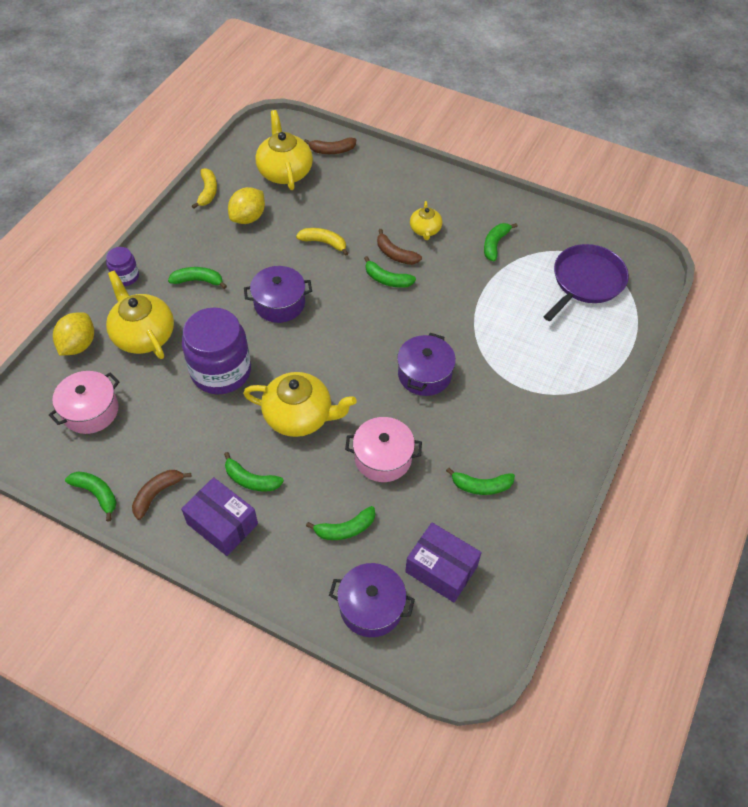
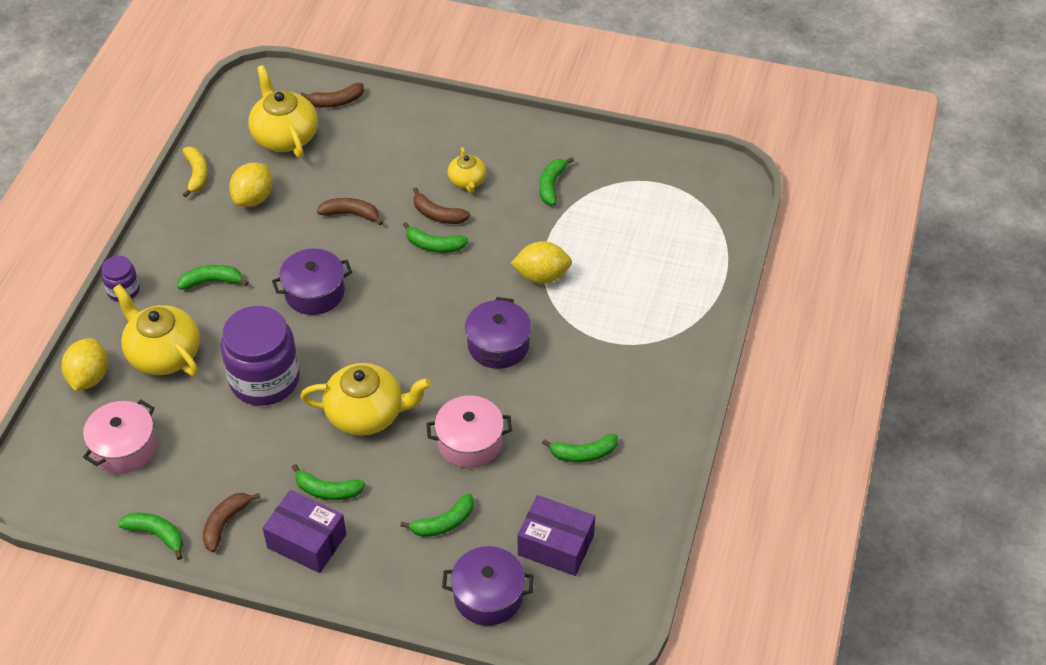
camera: 10 degrees left, 5 degrees down
yellow banana [296,228,348,256] -> brown banana [317,198,383,225]
purple pan [543,244,629,321] -> none
none -> yellow lemon [510,241,572,284]

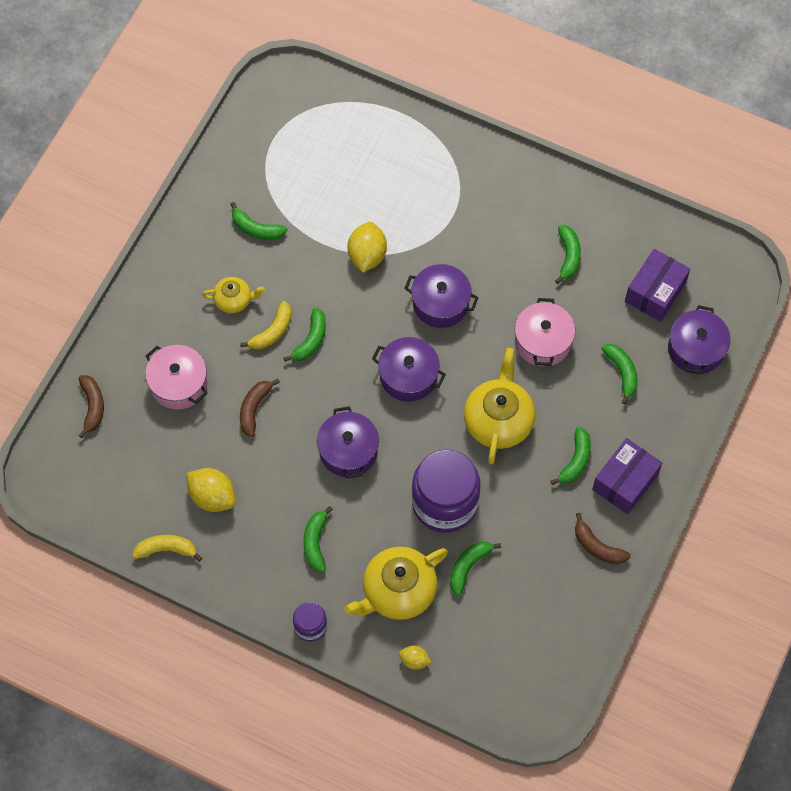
camera: 80 degrees left, 15 degrees up
yellow lemon [61,338,108,391] -> yellow lemon [399,646,432,670], size x0.55
pink pot [83,400,157,474] -> pink pot moved to [145,345,208,410]
green banana [118,513,183,560] -> green banana moved to [450,541,501,596]
yellow teapot [248,65,318,158] -> none
brown banana [413,187,470,224] -> yellow banana [240,301,292,350]
none -> purple pot [372,337,446,402]

